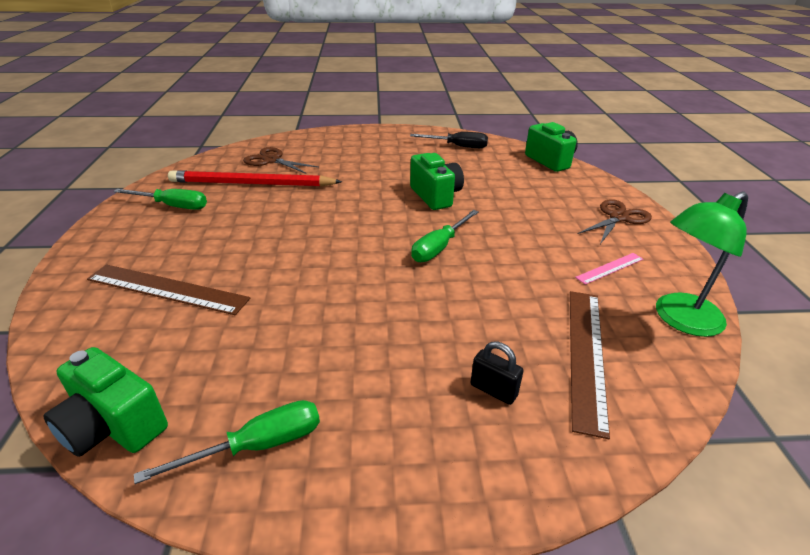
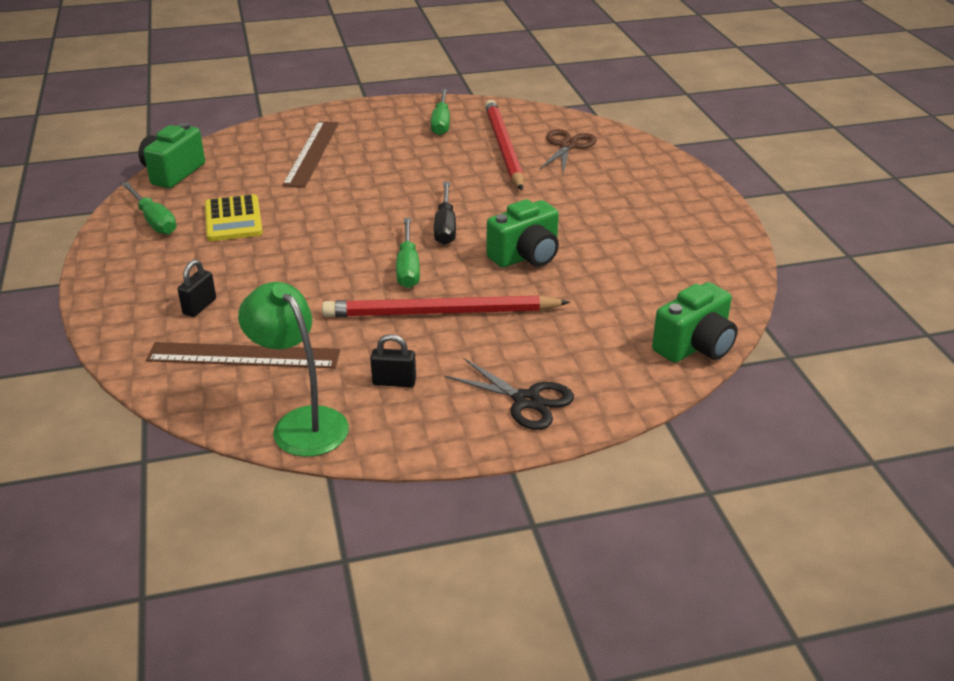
camera: 80 degrees right, 0 degrees up
black screwdriver [410,132,488,148] -> black screwdriver moved to [434,182,456,245]
green screwdriver [411,210,479,262] -> green screwdriver turned 120 degrees counterclockwise [396,218,420,288]
pink ruler [575,253,643,285] -> black padlock [370,334,416,387]
brown scissors [578,199,652,244] -> black scissors [445,358,574,430]
none -> yellow calculator [205,194,263,241]
none -> red pencil [322,295,570,317]

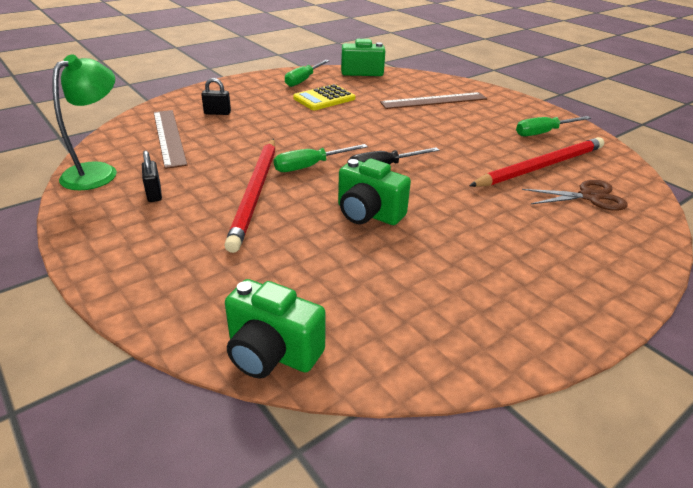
camera: 65 degrees right, 0 degrees up
red pencil [322,295,570,317] -> red pencil turned 150 degrees counterclockwise [224,139,276,253]
black scissors [445,358,574,430] -> none

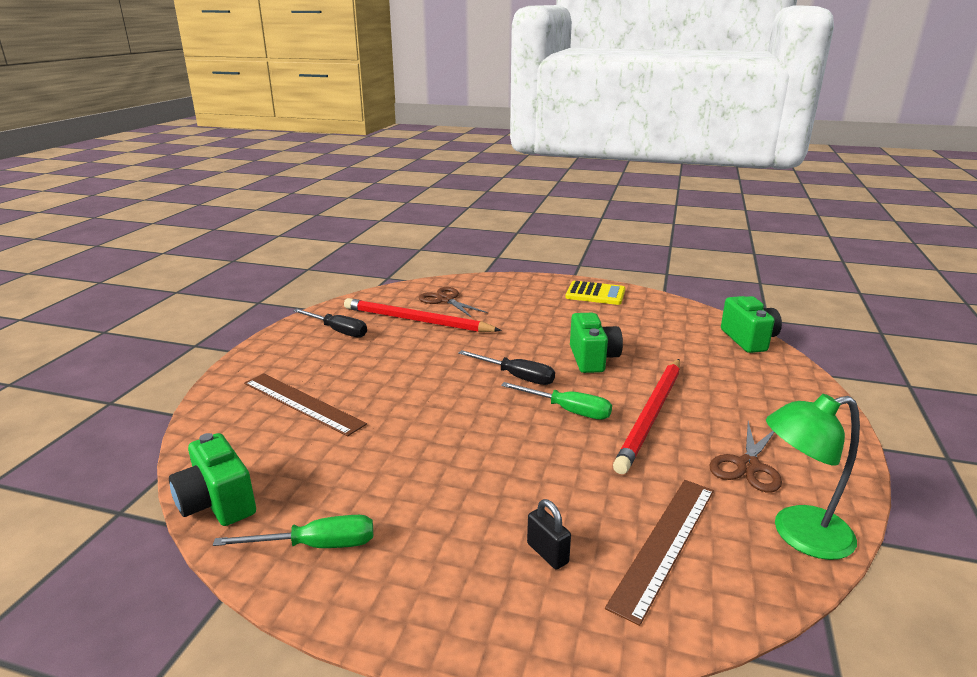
camera: 125 degrees left, 10 degrees down
black padlock [142,151,162,202] -> brown scissors [709,421,782,492]
red pencil [224,139,276,253] -> red pencil turned 150 degrees clockwise [613,359,680,474]
yellow calculator [293,84,355,110] -> yellow calculator moved to [565,281,625,305]
green screwdriver [516,116,591,136] -> black screwdriver [293,309,367,338]

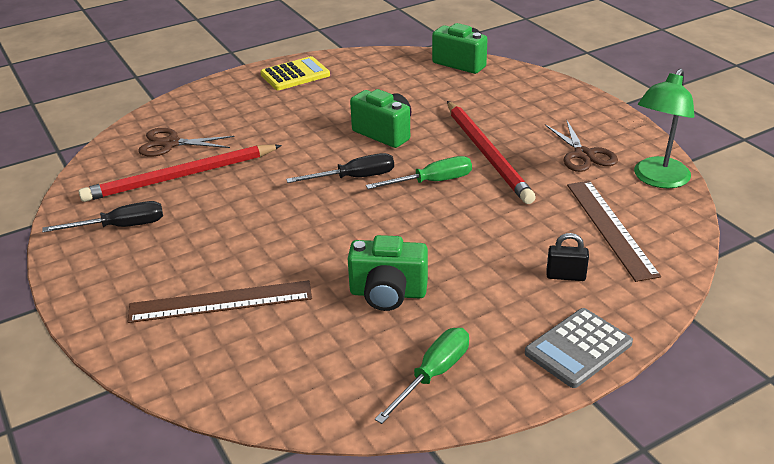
camera: 45 degrees left, 10 degrees up
green camera [169,433,256,526] -> green camera moved to [348,235,428,311]
none -> grey calculator [525,308,633,388]

